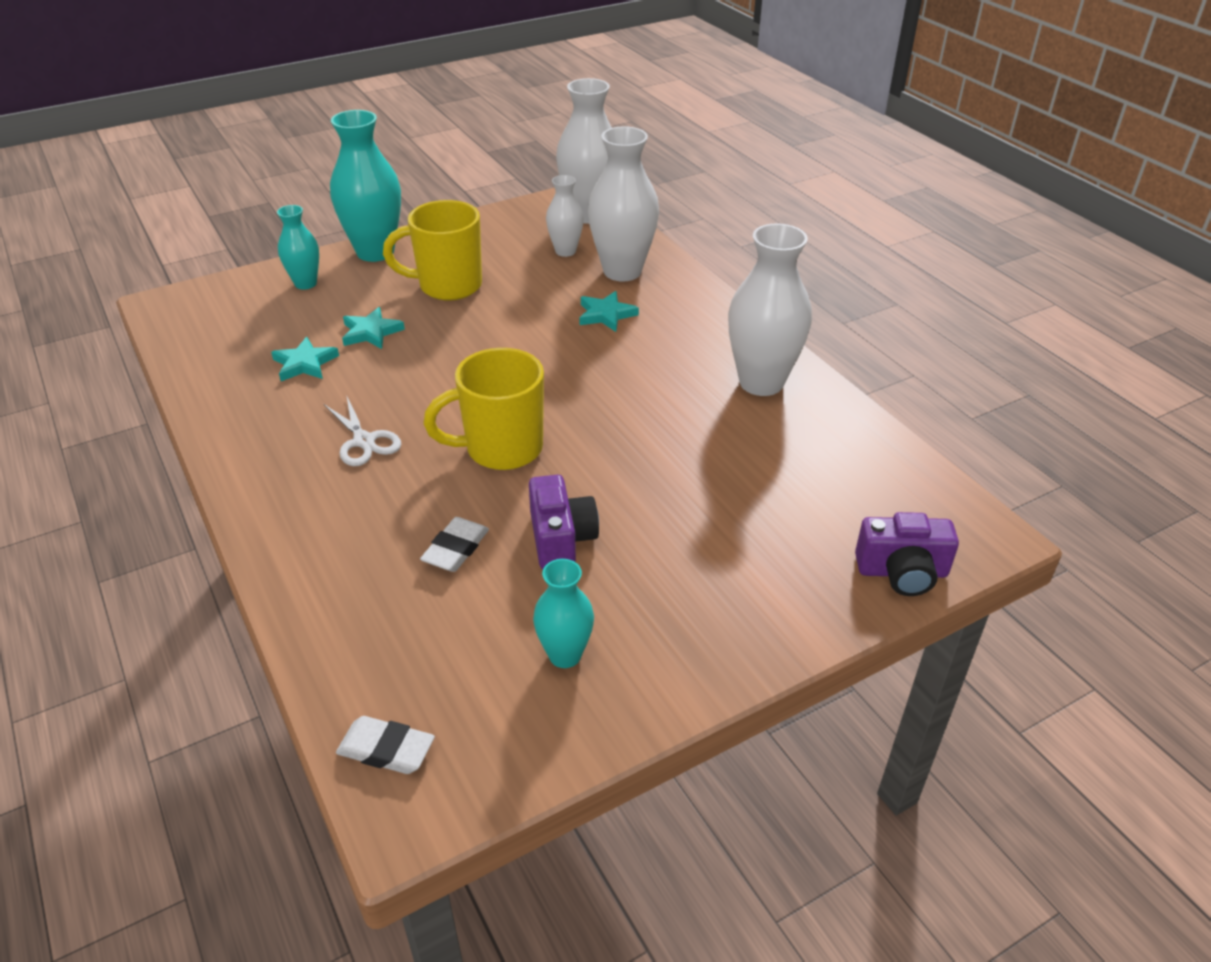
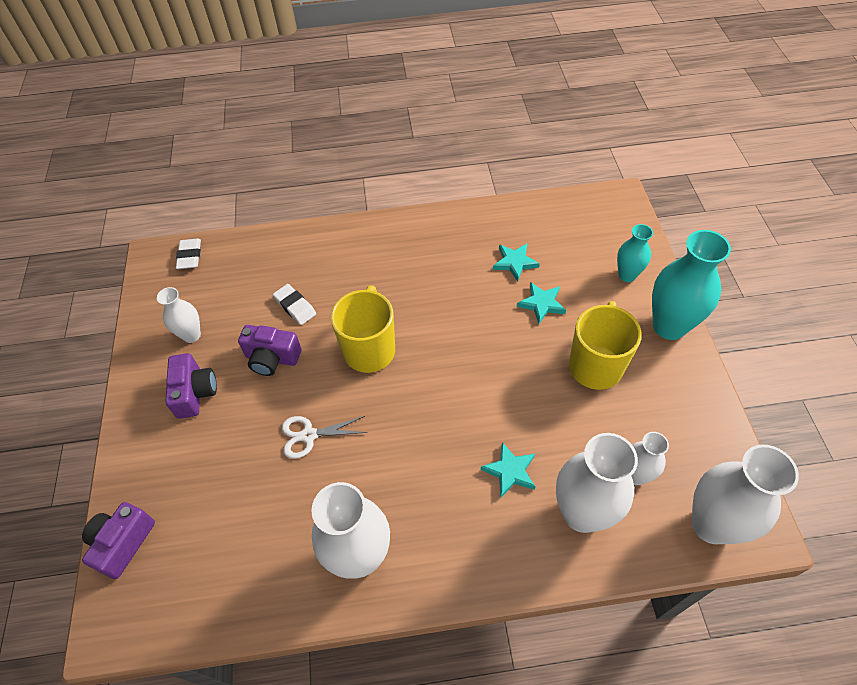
camera: 115 degrees right, 15 degrees up
white scissors [324,395,401,466] -> white scissors moved to [282,416,368,459]
white eraser [336,716,435,774] -> white eraser turned 45 degrees counterclockwise [176,239,201,269]
turquoise vase [533,559,594,668] -> white vase [157,287,201,343]
none -> purple camera [165,353,217,419]

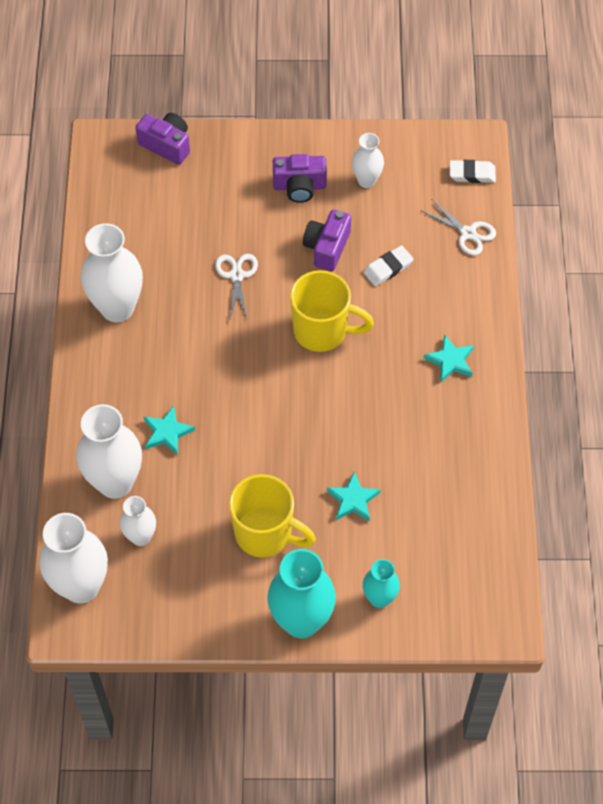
camera: 95 degrees right, 5 degrees up
turquoise star [493,244,540,282] -> turquoise star moved to [424,334,474,382]
none -> white scissors [422,199,496,255]

